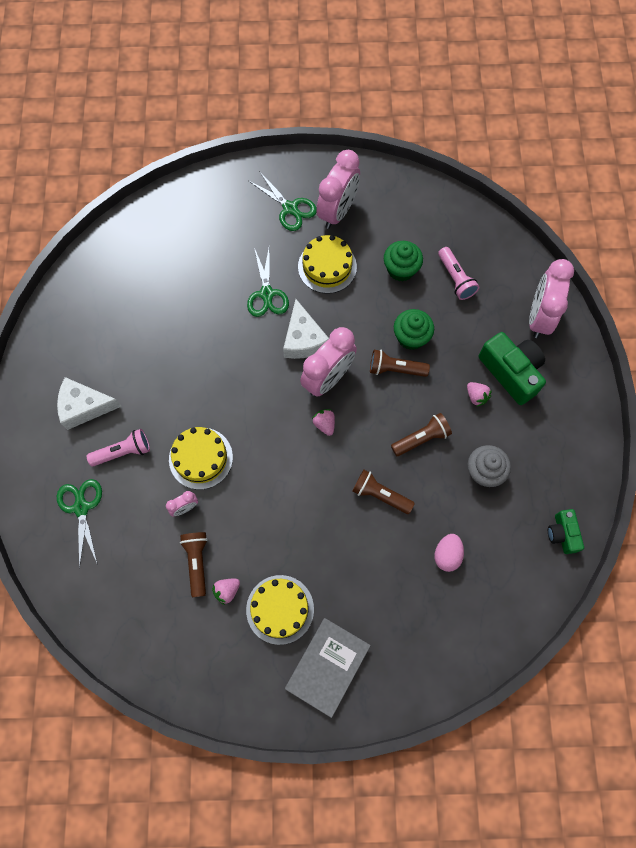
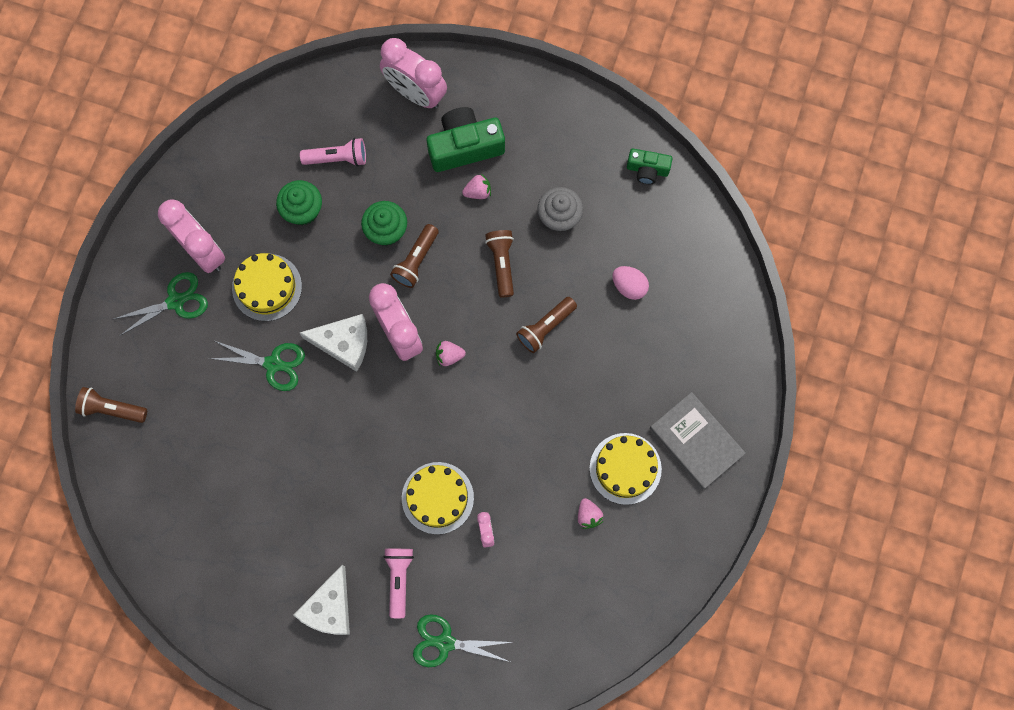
camera: 70 degrees left, 5 degrees up
brown flashlight [180,532,208,597] -> brown flashlight moved to [75,387,147,423]

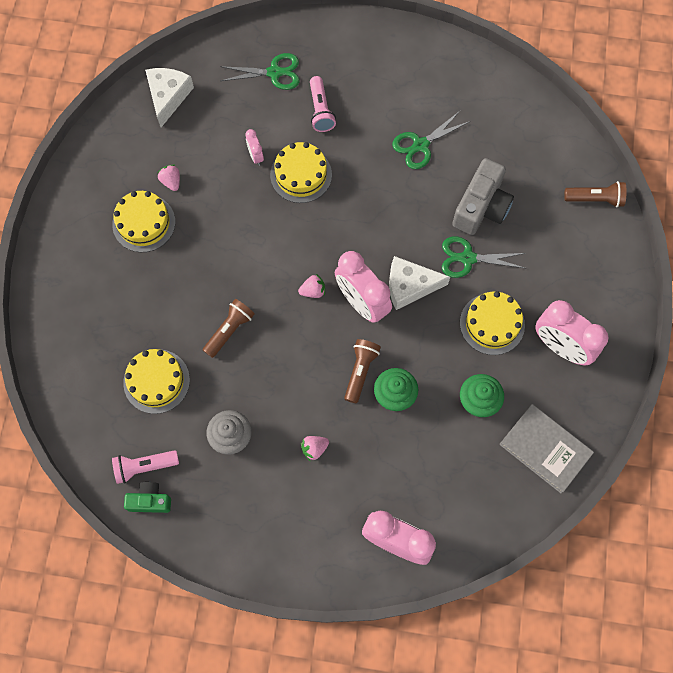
camera: 170 degrees right, 5 degrees down
green scissors [114,272,208,336] -> green scissors moved to [392,110,469,169]
white cheese [294,565,350,635] -> white cheese moved to [145,68,194,127]
pink flashlight [300,138,366,166] -> pink flashlight moved to [112,450,179,484]
green camera [427,107,505,172] -> none
brown flashlight [485,230,514,298] -> none
pink egg [612,266,649,300] -> yellow cake [123,349,190,414]
grey book [650,392,746,490] -> grey book moved to [499,404,594,494]
none -> grey camera [452,158,514,235]

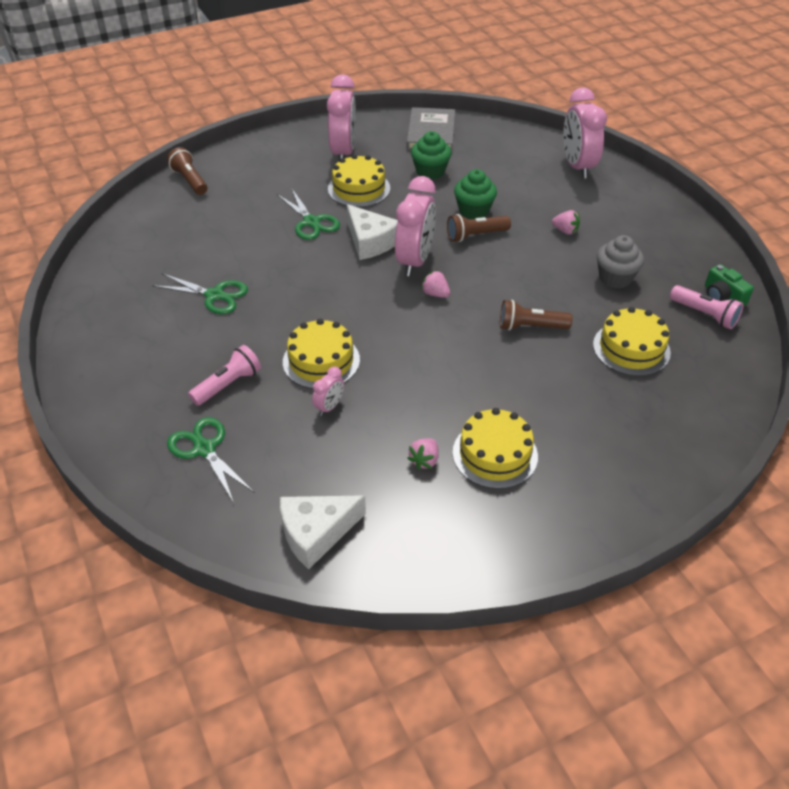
camera: 125 degrees left, 25 degrees down
grey camera [452,158,514,235] -> none

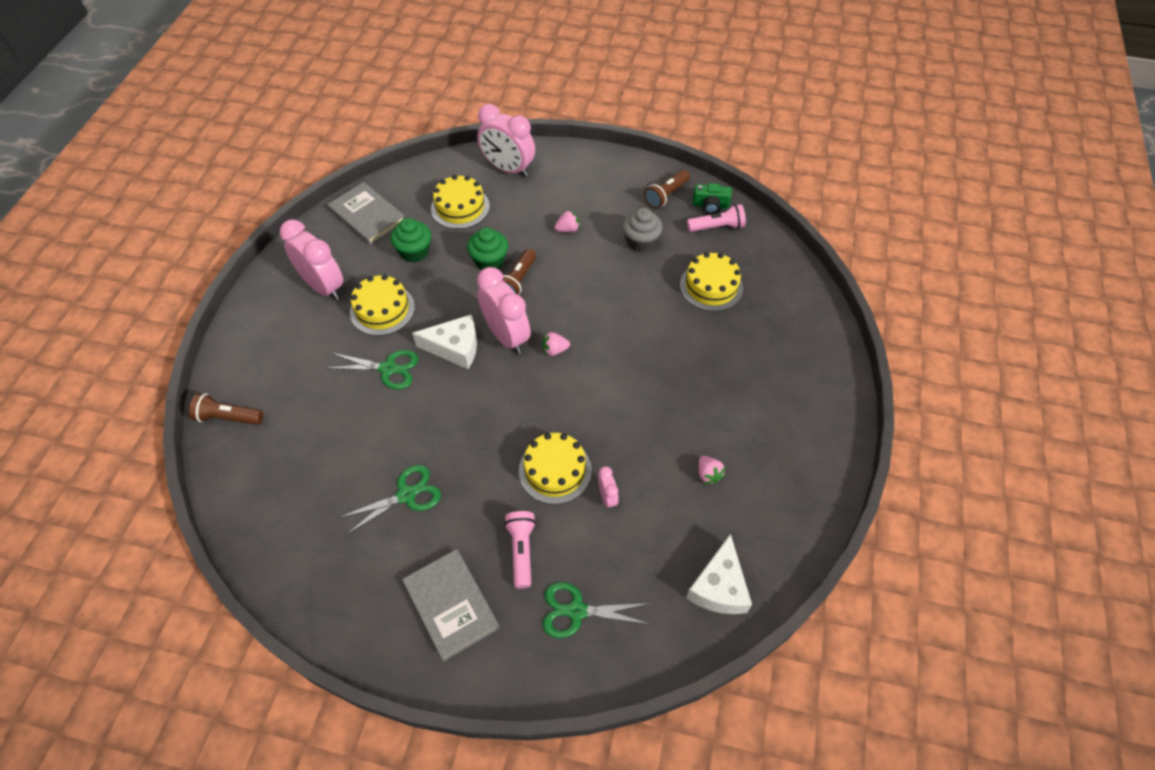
camera: 50 degrees left, 10 degrees up
yellow cake [453,408,538,489] -> yellow cake moved to [431,175,490,229]
brown flashlight [500,300,572,330] -> brown flashlight moved to [644,170,690,209]
none -> grey book [402,549,500,661]

